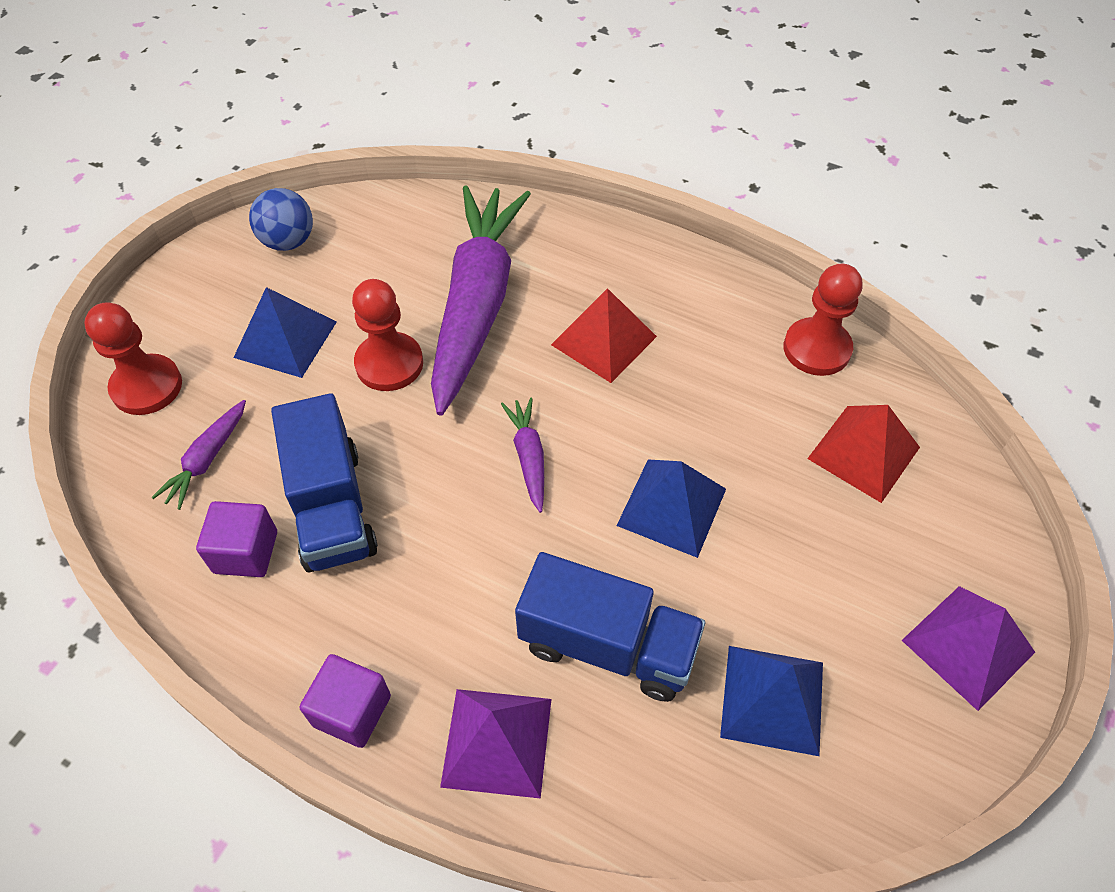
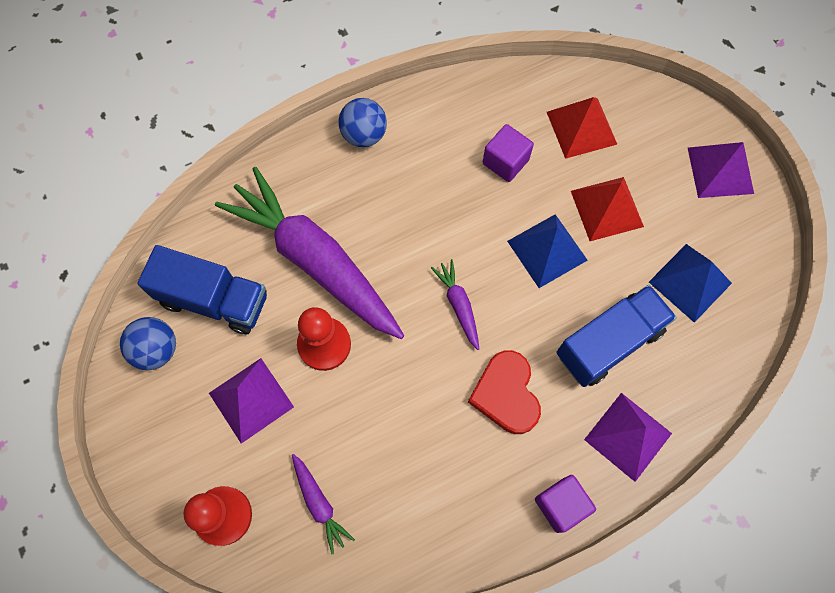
camera: 55 degrees left, 15 degrees up
purple cube [196,501,277,577] -> purple cube moved to [483,124,534,182]
blue pyramid [233,287,337,378] -> purple pyramid [209,358,294,444]
blue truck [271,393,378,573] -> blue truck moved to [137,245,267,334]
purple carrot [501,398,544,513] -> purple carrot turned 45 degrees clockwise [431,259,479,350]
red pyramid [551,288,657,383] -> red pyramid moved to [571,177,644,241]
red pawn [784,264,862,376] -> none
none -> blue ball [338,98,387,147]
none -> red heart [468,350,541,434]

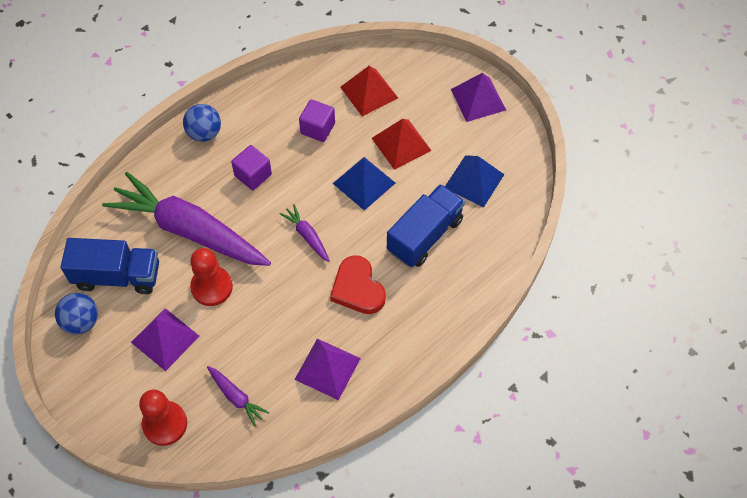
camera: 15 degrees left, 10 degrees down
purple cube [535,475,596,533] -> purple cube moved to [231,145,272,190]
purple pyramid [584,393,672,482] -> purple pyramid moved to [294,339,361,400]

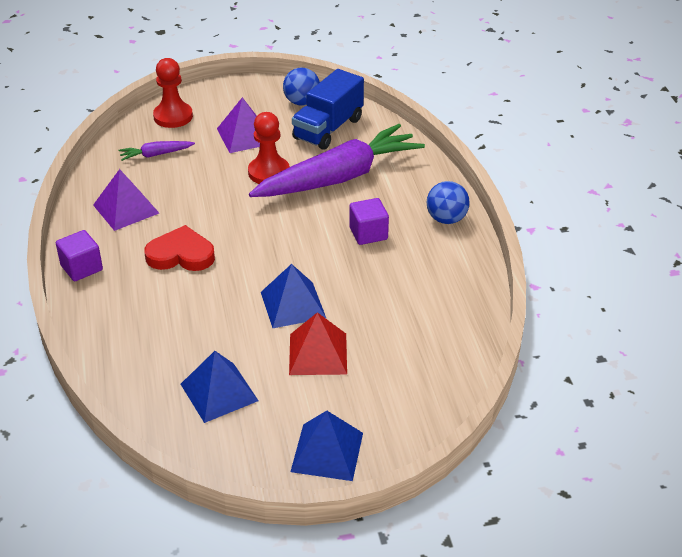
camera: 120 degrees right, 20 degrees down
purple carrot [279,204,330,262] -> none
purple cube [299,99,335,142] -> purple cube moved to [56,230,103,281]
red pyramid [340,66,398,116] -> none
blue truck [387,184,465,267] -> none
purple pyramid [451,73,506,122] -> blue pyramid [290,411,363,481]

